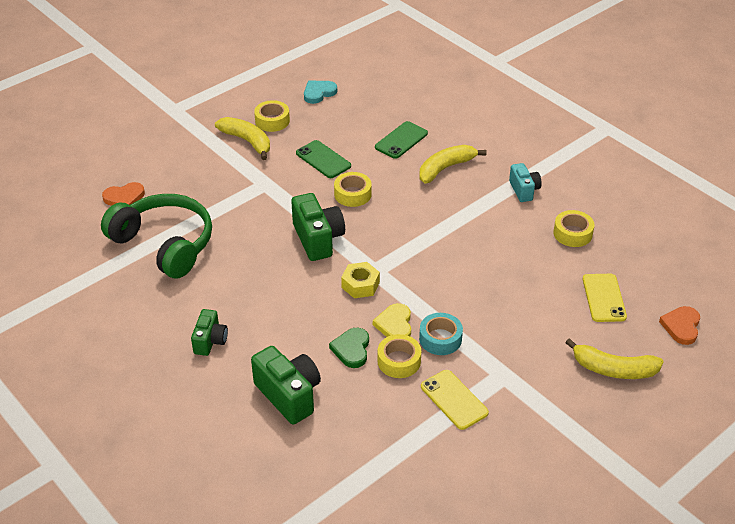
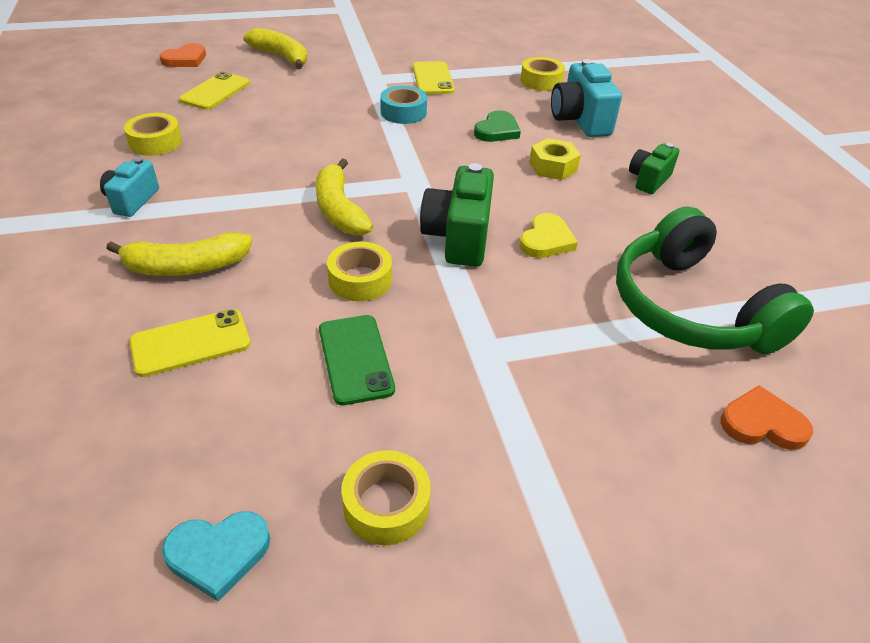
camera: 155 degrees left, 0 degrees up
yellow banana [215,117,270,160] -> yellow banana moved to [316,159,373,236]
green camera [251,346,321,424] -> turquoise camera [551,59,622,137]
yellow nut [341,262,380,298] -> yellow nut moved to [529,138,581,180]
yellow heart [373,303,411,337] -> yellow heart moved to [519,213,578,258]
green phone [375,121,428,159] -> yellow phone [129,309,251,377]
yellow tape [377,334,421,378] -> yellow tape moved to [520,57,565,91]

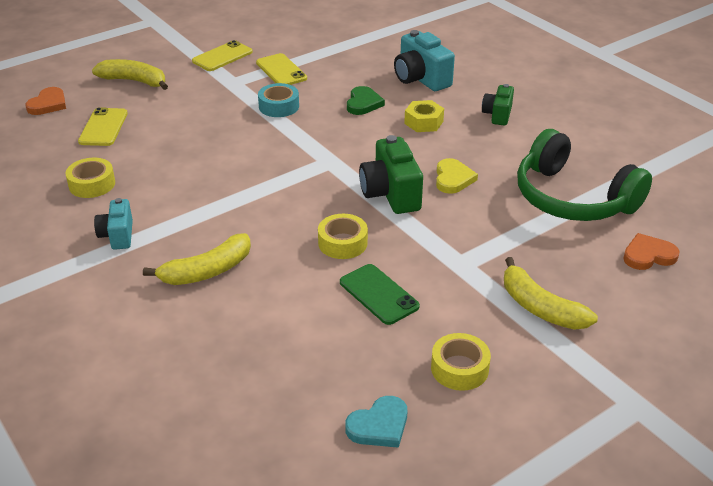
camera: 20 degrees left, 5 degrees down
yellow phone [129,309,251,377] -> yellow phone moved to [192,40,253,71]
yellow banana [316,159,373,236] -> yellow banana moved to [504,257,598,330]
yellow tape [520,57,565,91] -> none

